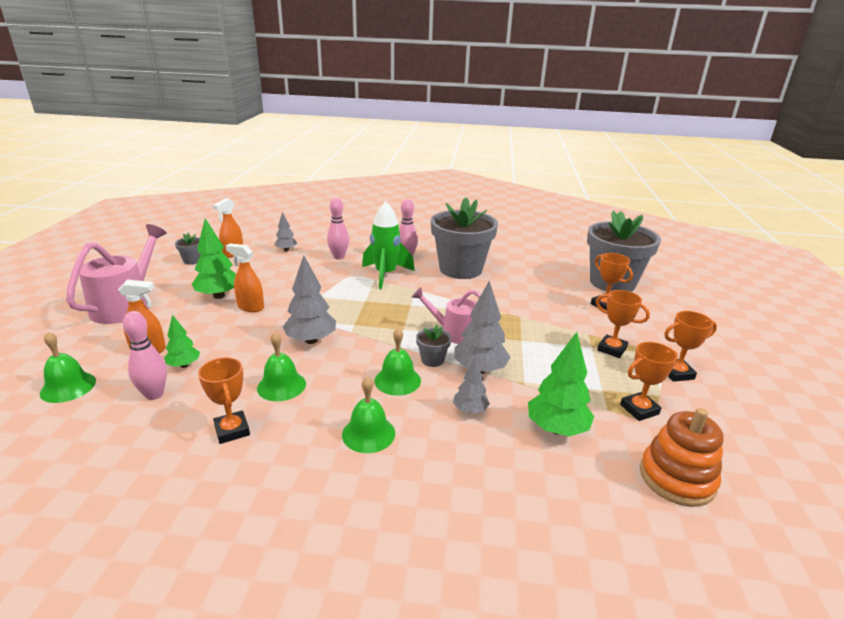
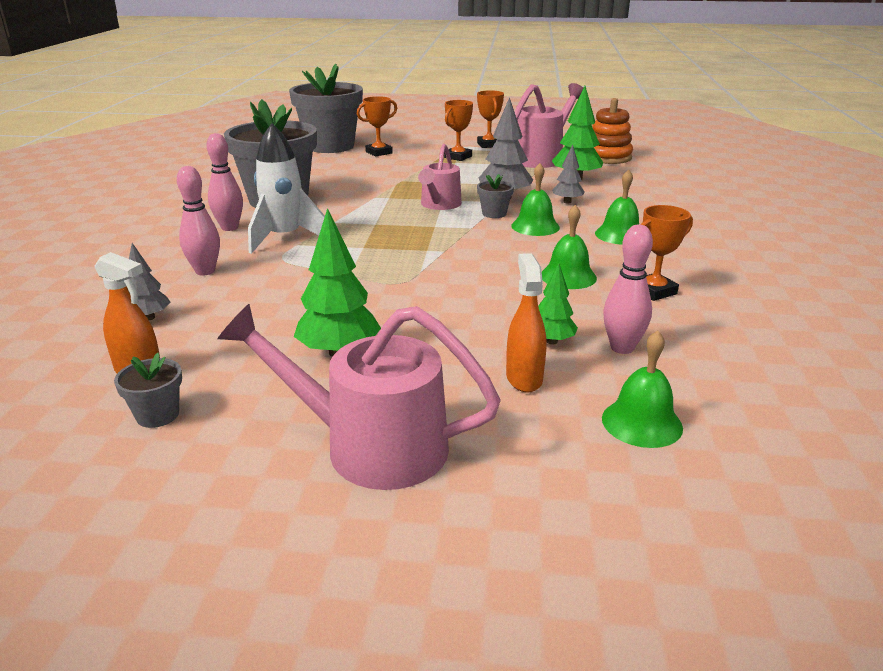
camera: 90 degrees left, 0 degrees up
orange spray bottle [226,243,264,312] -> none
grey tree [283,256,336,344] -> none
green rocket [362,201,415,289] -> white rocket [248,123,325,254]
orange trophy [620,342,678,421] -> pink watering can [514,83,583,168]

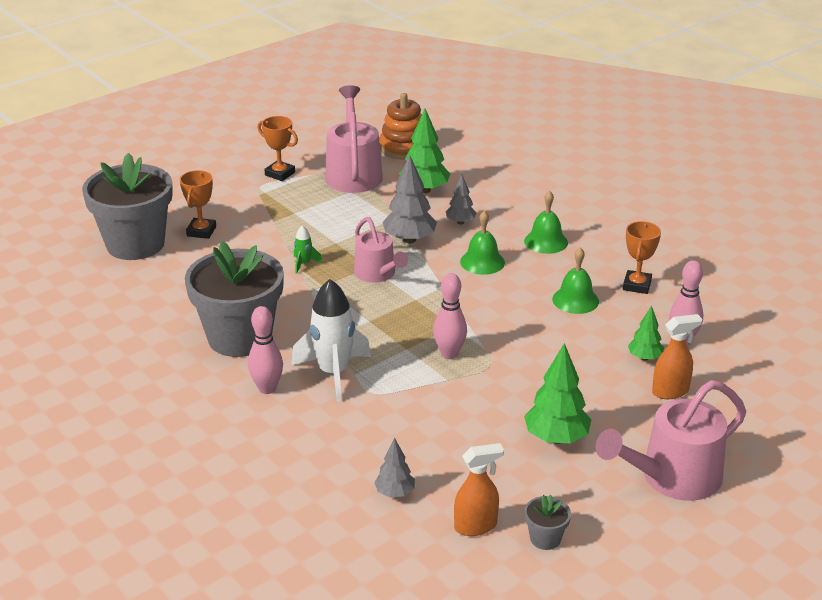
camera: 45 degrees left, 5 degrees up
pink bowling pin [177,166,220,276] -> pink bowling pin moved to [433,273,467,359]
orange trophy [444,100,473,161] -> none
grey flower pot [477,174,514,218] -> none
orange spray bottle [506,253,546,393] -> orange spray bottle turned 120 degrees clockwise [652,314,702,399]
green bell [602,330,683,448] -> none
none -> green rocket [294,225,323,274]

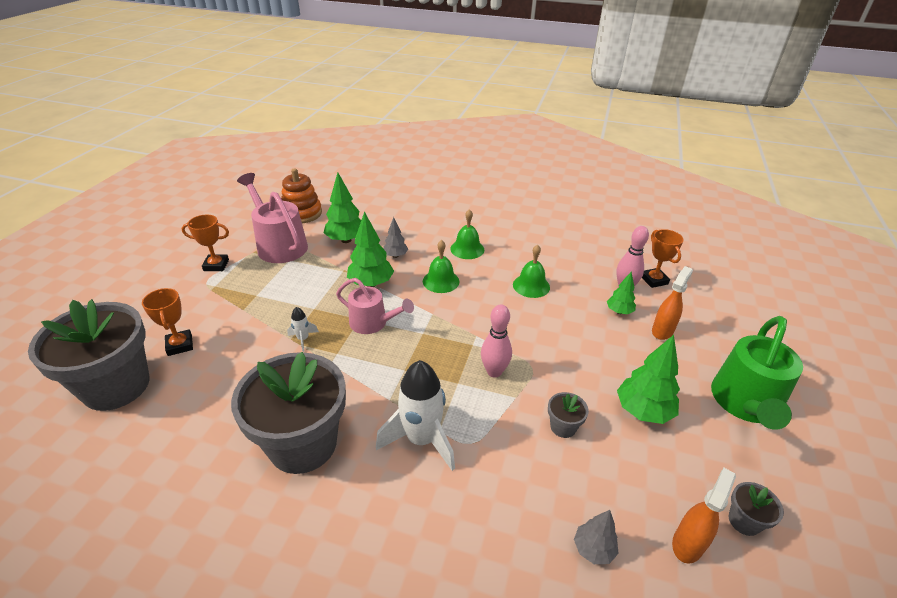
camera: 35 degrees left, 5 degrees up
pink bowling pin [248,306,283,394] -> none
green rocket [294,225,323,274] -> white rocket [287,307,319,352]
grey tree [383,155,437,244] -> green tree [347,211,394,287]
pink watering can [595,380,746,501] -> green watering can [711,316,803,430]
orange trophy [623,221,661,294] -> orange trophy moved to [642,229,684,288]
none -> grey flower pot [548,392,589,438]

